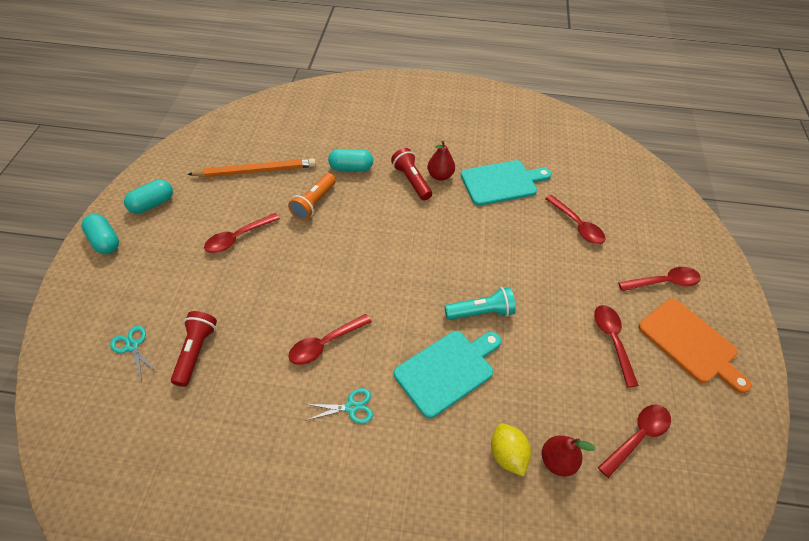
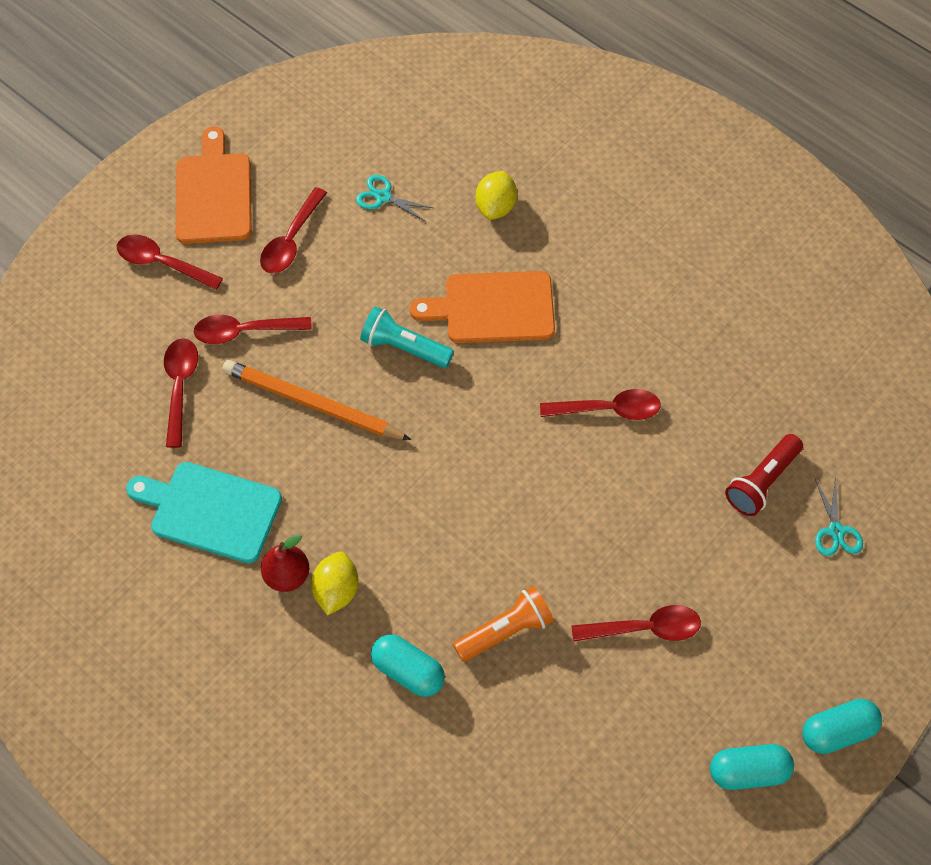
camera: 145 degrees left, 10 degrees up
turquoise capsule [81,214,119,254] -> turquoise capsule turned 75 degrees clockwise [802,699,882,754]
orange pencil [187,158,316,177] -> orange pencil moved to [222,360,411,440]
turquoise scissors [305,388,373,424] -> turquoise scissors moved to [356,175,433,222]
red flashlight [391,148,432,200] -> yellow lemon [311,552,359,616]
turquoise cutting board [394,331,501,418] -> orange cutting board [410,271,555,343]
red pear [542,435,595,477] -> none
red spoon [598,405,671,478] -> red spoon moved to [193,315,312,344]

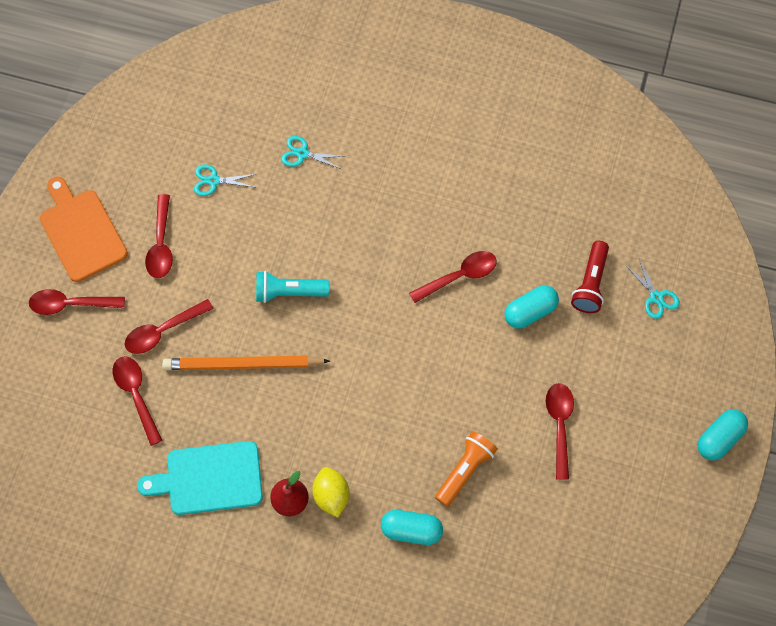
camera: 25 degrees left, 5 degrees up
orange cutting board [410,271,555,343] -> none
yellow lemon [476,171,517,220] -> turquoise scissors [281,136,346,169]
red spoon [571,605,701,642] -> red spoon turned 60 degrees counterclockwise [546,383,574,480]
turquoise capsule [710,744,794,790] -> turquoise capsule moved to [504,285,559,329]

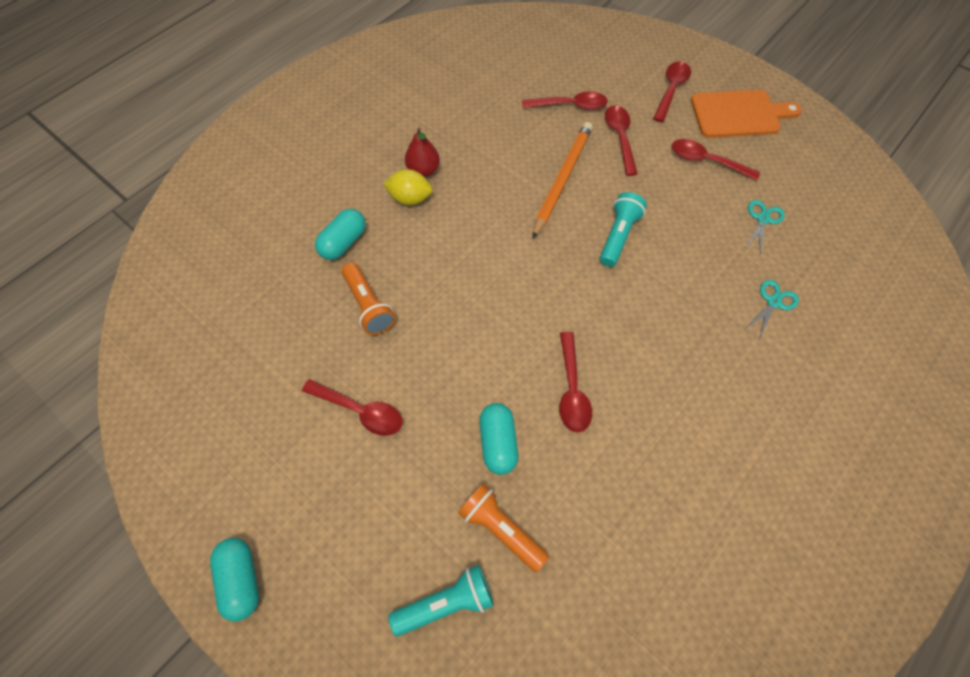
camera: 115 degrees right, 5 degrees down
turquoise cutting board [137,441,263,515] -> none
red flashlight [571,241,609,313] -> orange flashlight [458,483,549,572]
turquoise scissors [626,259,680,319] -> turquoise flashlight [389,565,494,636]

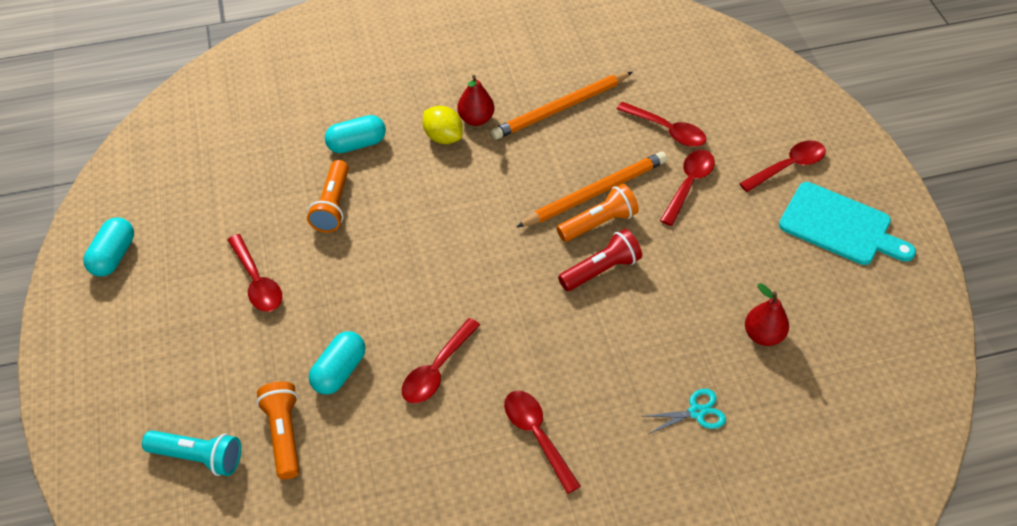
camera: 35 degrees right, 10 degrees down
turquoise capsule [210,538,259,622] -> turquoise capsule moved to [83,217,134,277]
turquoise flashlight [600,192,647,267] -> red flashlight [558,229,642,291]
red spoon [672,139,760,180] -> red spoon moved to [504,391,581,494]
orange cutting board [691,90,802,138] -> turquoise cutting board [779,182,916,265]
turquoise scissors [745,200,785,255] -> red pear [745,283,789,346]
none -> orange pencil [491,72,632,139]
none -> orange flashlight [557,184,639,242]

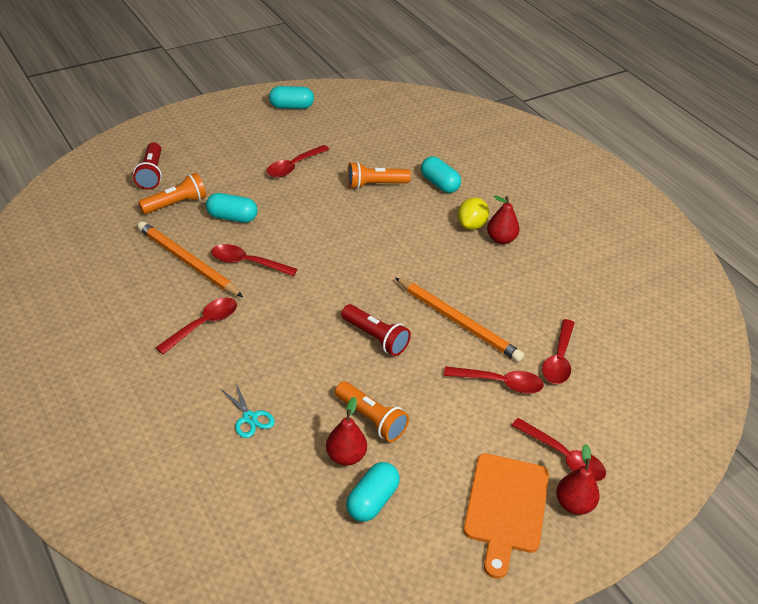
camera: 70 degrees right, 10 degrees down
turquoise flashlight [142,430,241,476] -> red flashlight [133,142,162,190]
orange pencil [491,72,632,139] -> orange pencil moved to [137,221,243,297]
orange flashlight [557,184,639,242] -> orange flashlight moved to [335,381,409,442]
turquoise cutting board [779,182,916,265] -> orange cutting board [463,453,549,579]
none -> turquoise capsule [346,462,400,522]
none -> red pear [556,444,600,515]

